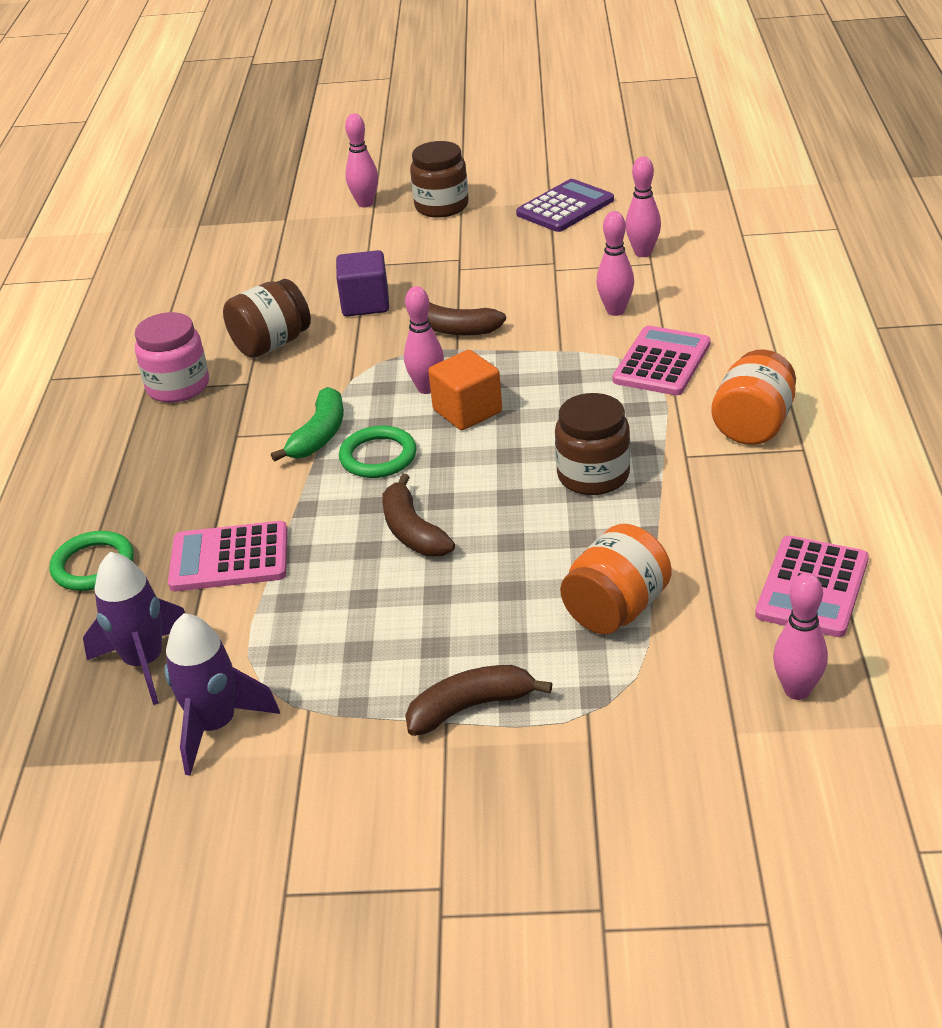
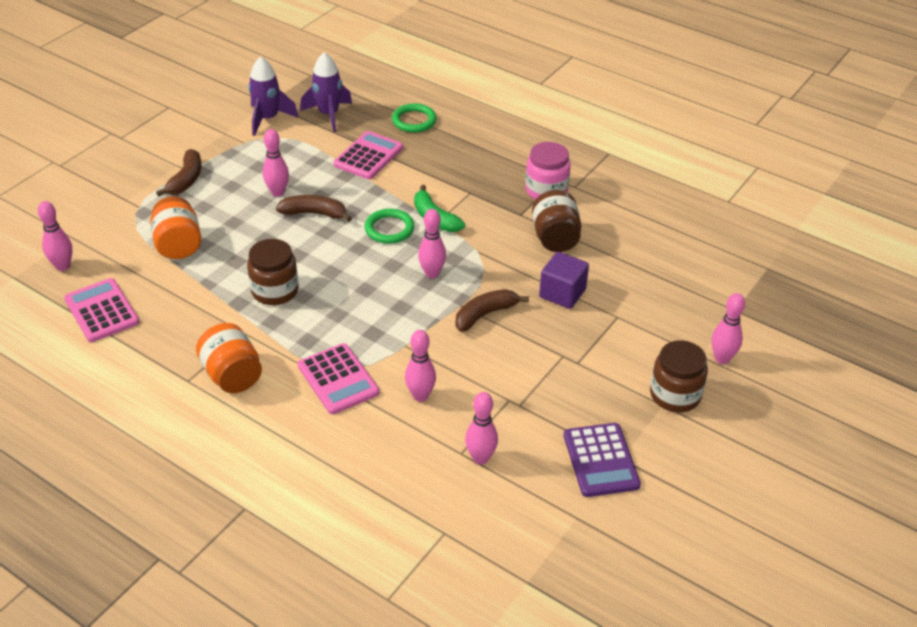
camera: 120 degrees right, 5 degrees up
orange cube [428,350,502,430] -> none
none -> pink bowling pin [263,129,289,197]

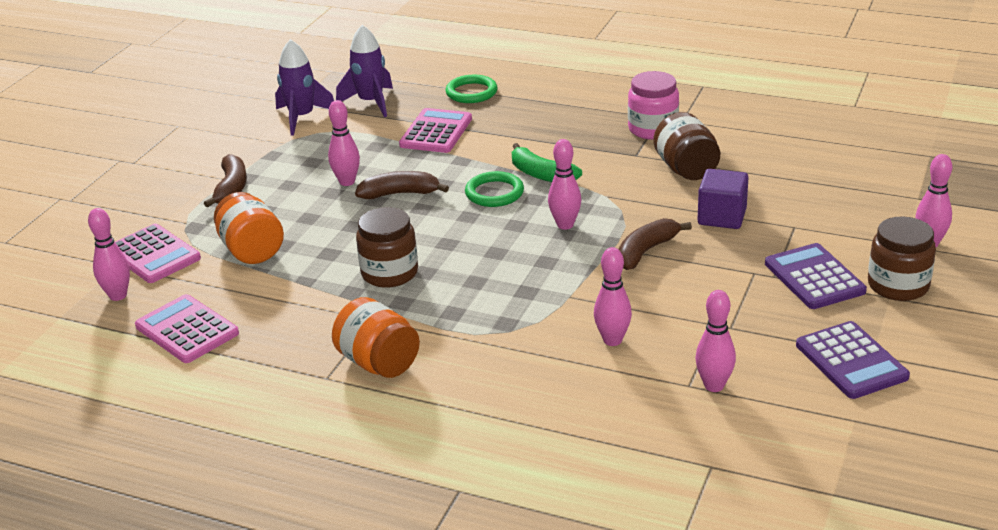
camera: 10 degrees left, 10 degrees down
pink calculator [298,343,380,414] -> pink calculator moved to [115,224,201,283]
none -> purple calculator [765,243,867,309]

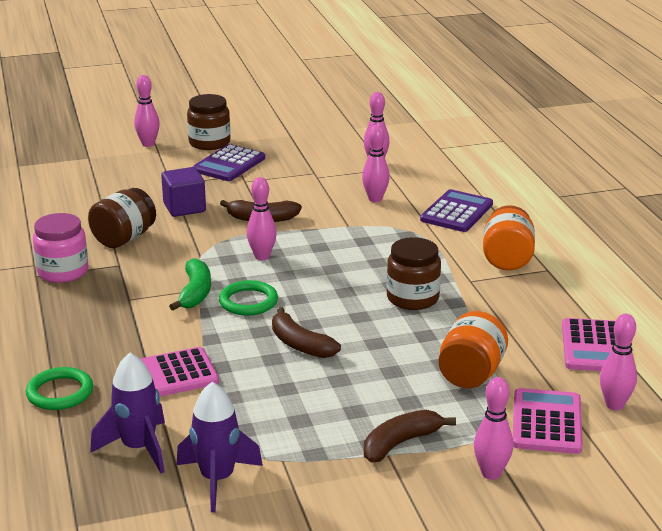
camera: 130 degrees left, 5 degrees down
pink bowling pin [328,100,360,186] -> pink bowling pin moved to [474,377,513,480]
purple calculator [796,321,910,399] -> purple calculator moved to [420,189,493,232]

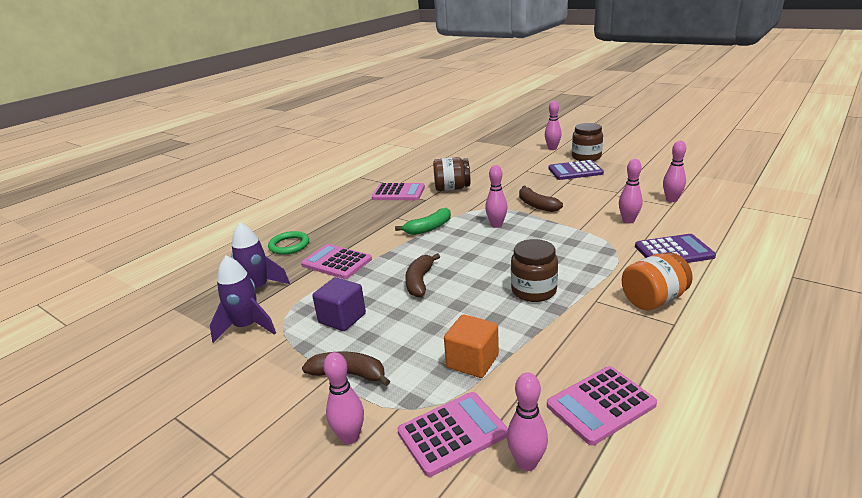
camera: 55 degrees right, 0 degrees up
pink jar [33,213,89,283] -> pink calculator [372,183,425,200]
purple cube [161,167,206,217] -> purple cube moved to [312,277,366,331]
green ring [219,280,278,315] -> none
orange jar [439,311,508,388] -> orange cube [444,314,499,378]

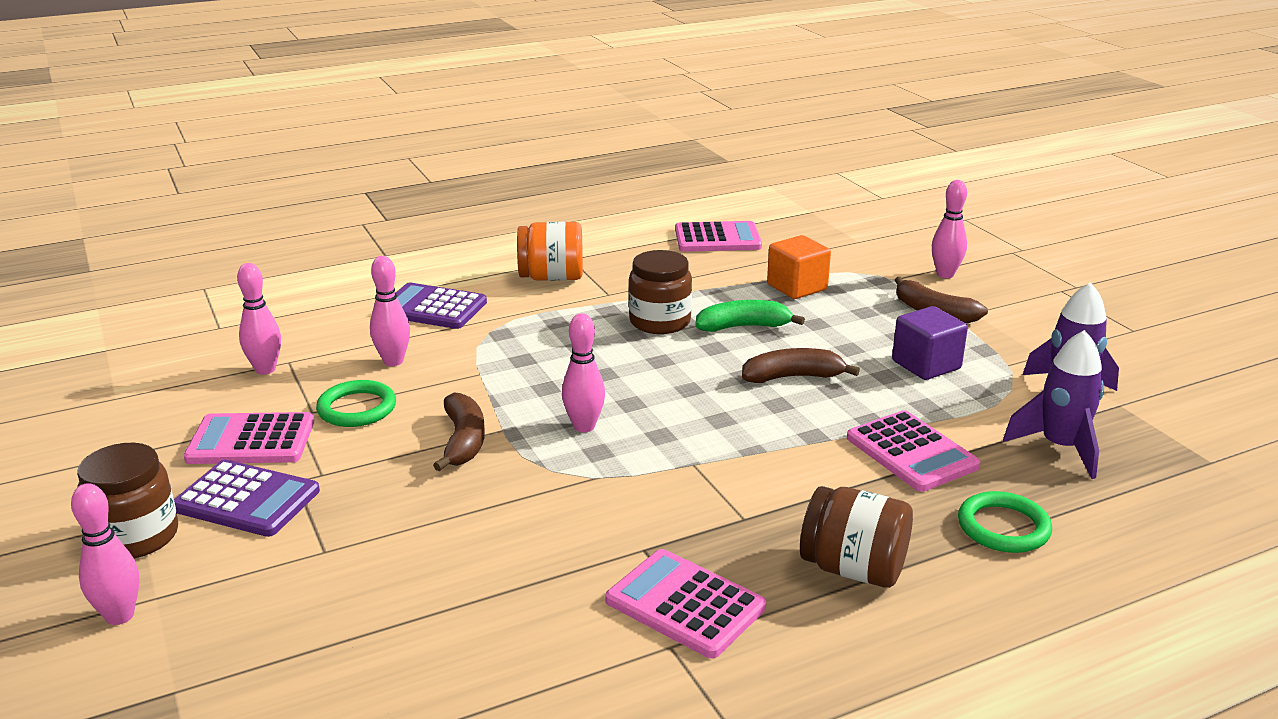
camera: 155 degrees left, 0 degrees up
green banana [395,208,451,235] -> green banana moved to [695,300,805,332]
pink calculator [397,392,508,477] -> pink calculator moved to [184,412,314,464]
brown banana [405,253,440,298] -> brown banana turned 135 degrees counterclockwise [742,348,860,383]
brown jar [433,157,470,191] -> brown jar moved to [800,486,913,588]
pink bowling pin [507,372,548,471] -> none
none -> green ring [316,380,396,427]

